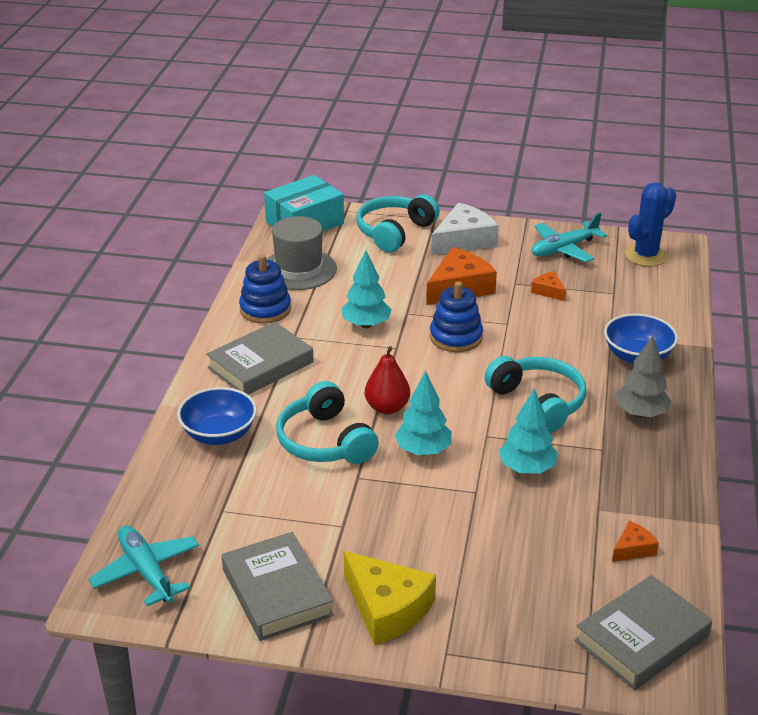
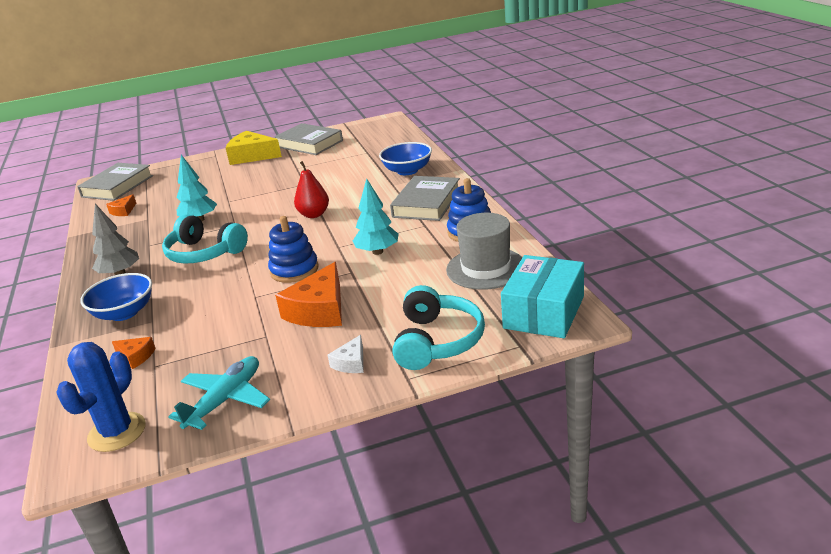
camera: 155 degrees right, 5 degrees down
turquoise plane [88,525,199,606] -> none
turquoise headphones [276,381,379,464] -> none
turquoise tree [394,371,452,455] -> none
white cheese [431,203,499,255] -> white cheese [328,335,364,373], size x0.50
orange cheese [531,271,566,301] -> orange cheese moved to [112,337,156,369]

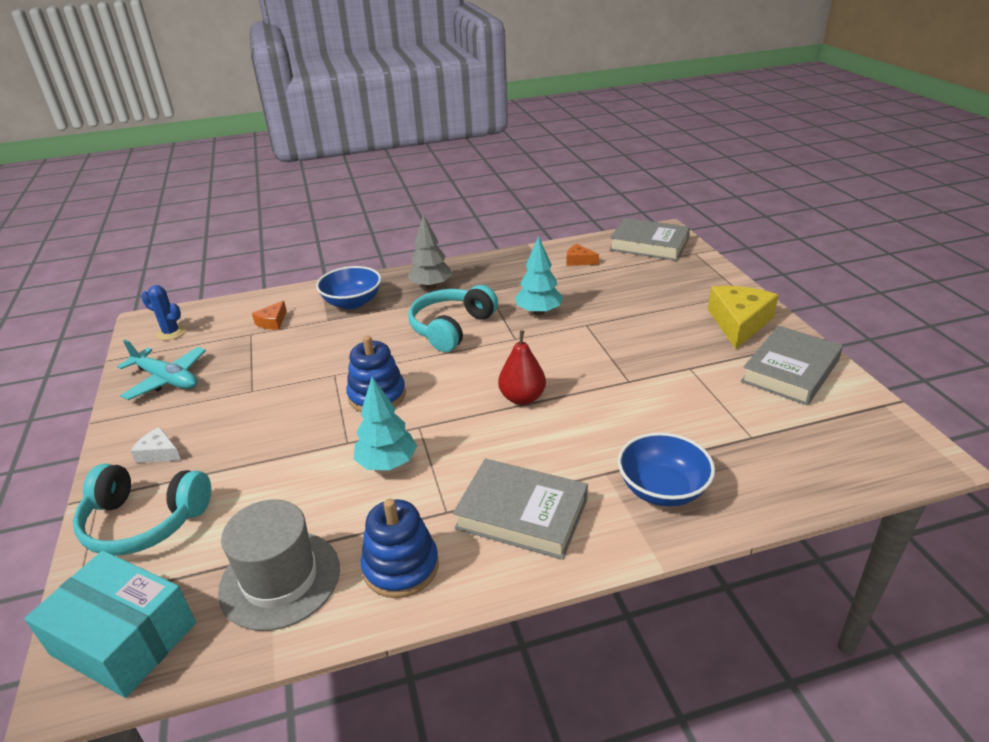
camera: 90 degrees right, 5 degrees up
blue cactus [56,342,145,452] -> blue cactus [141,285,186,340], size x0.64
orange cheese [275,262,342,327] -> none

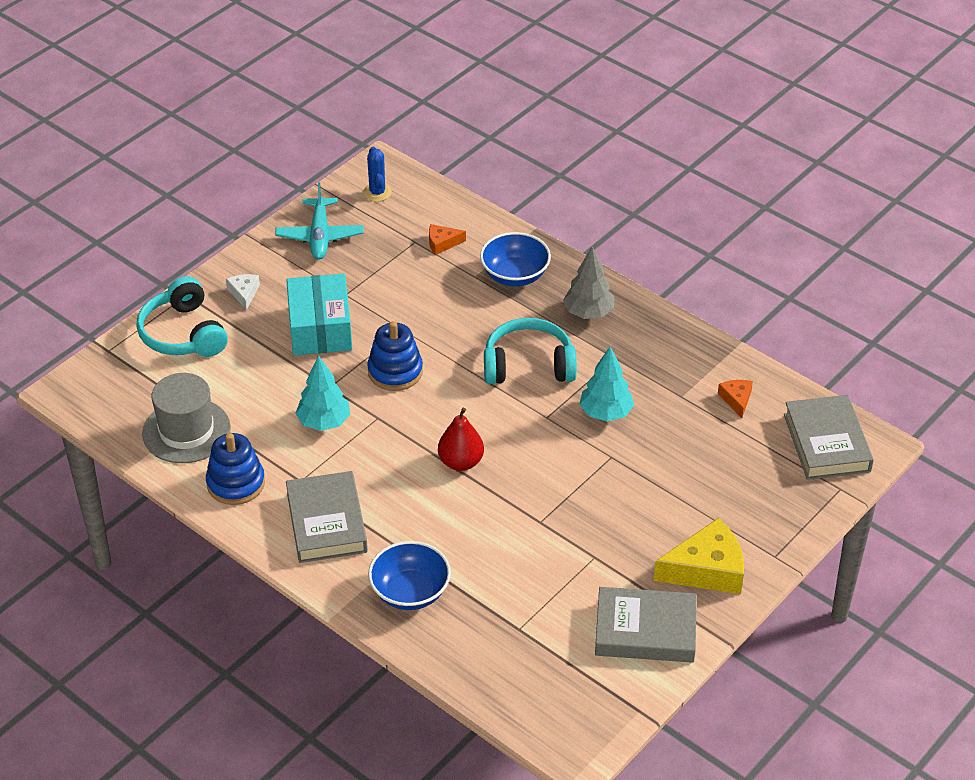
camera: 55 degrees right, 10 degrees up
turquoise box [24,551,196,698] -> turquoise box moved to [286,274,352,355]

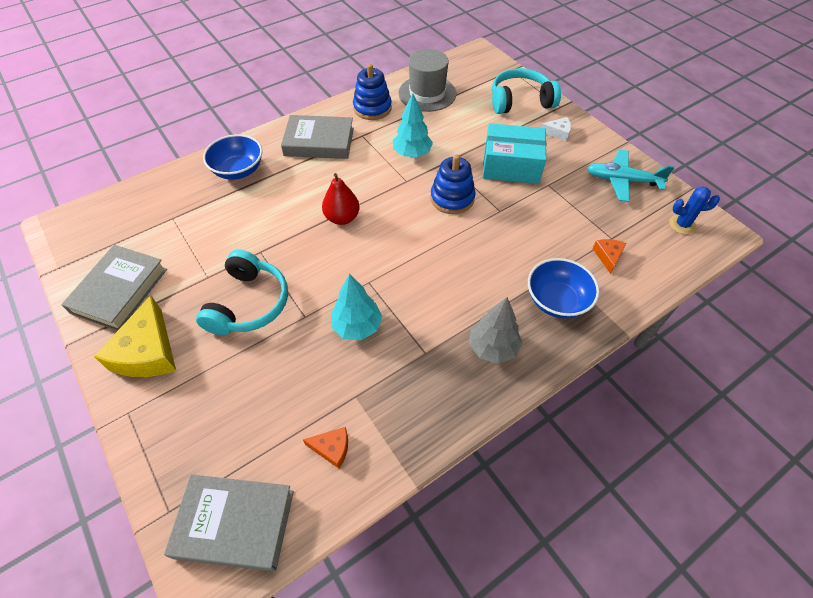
camera: 105 degrees right, 10 degrees up
turquoise headphones [484,318,577,384] -> turquoise headphones moved to [196,249,288,335]

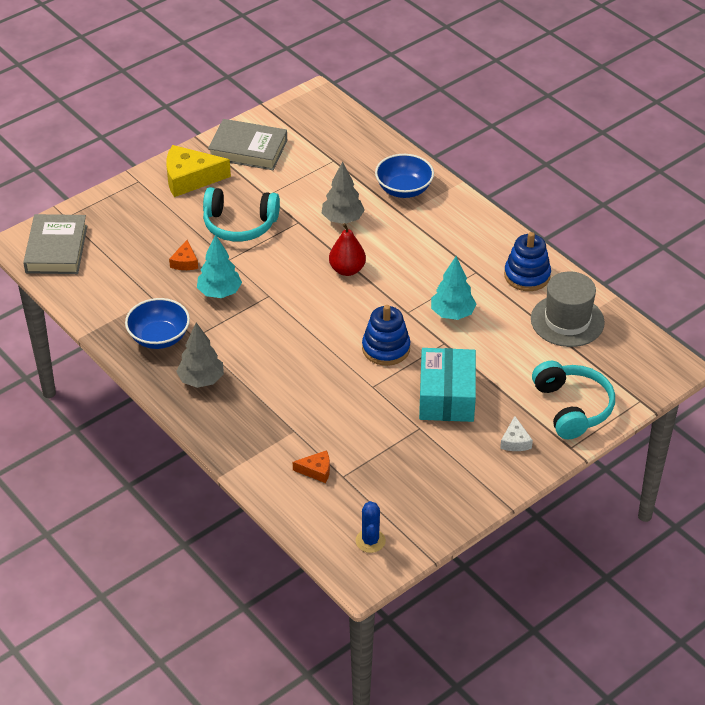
camera: 85 degrees right, 10 degrees down
grey book [281,115,354,159] -> none
orange cheese [303,427,348,469] -> orange cheese moved to [169,240,198,270]
blue bowl [528,258,599,318] -> blue bowl moved to [125,298,190,349]
turquoise plane [587,149,674,202] -> none
none -> grey tree [322,161,365,224]

